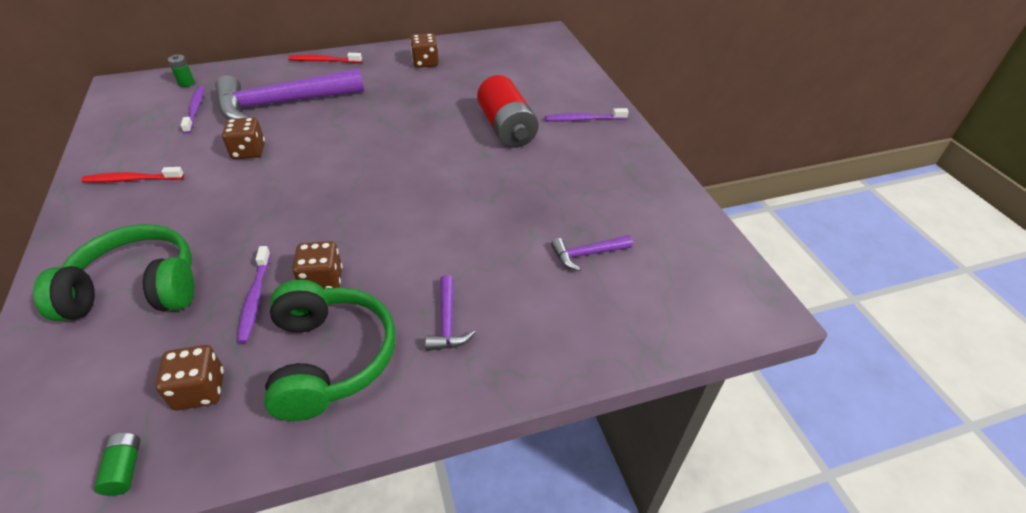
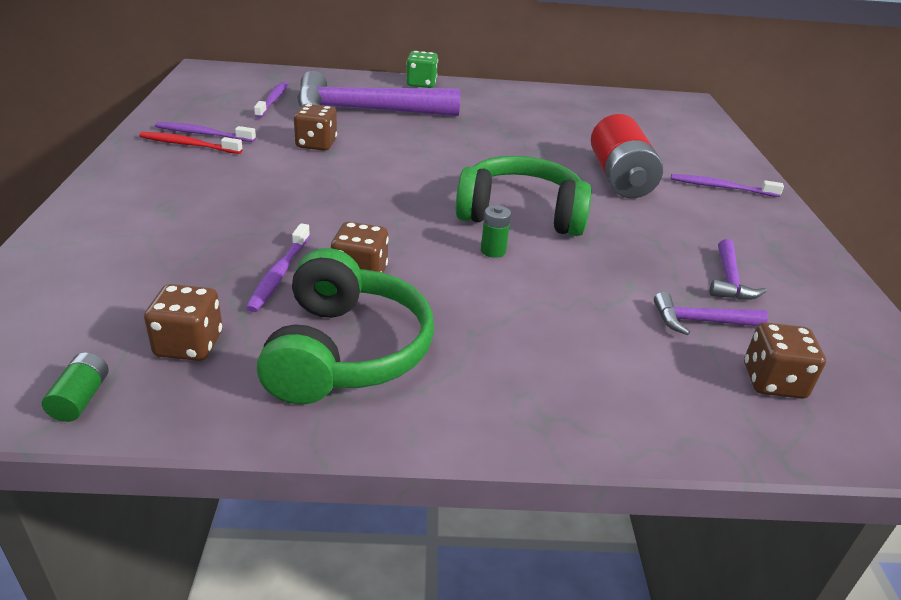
camera: 15 degrees right, 10 degrees down
green headphones [33,224,194,321] -> green headphones moved to [456,156,592,236]
green battery [168,55,195,87] -> green battery moved to [481,205,511,258]
red toothbrush [288,53,362,63] -> green dice [406,51,438,88]
brown dice [410,34,439,68] -> brown dice moved to [744,322,826,399]
purple hammer [425,275,476,351] -> purple hammer moved to [710,239,767,300]
none -> purple toothbrush [155,122,256,142]

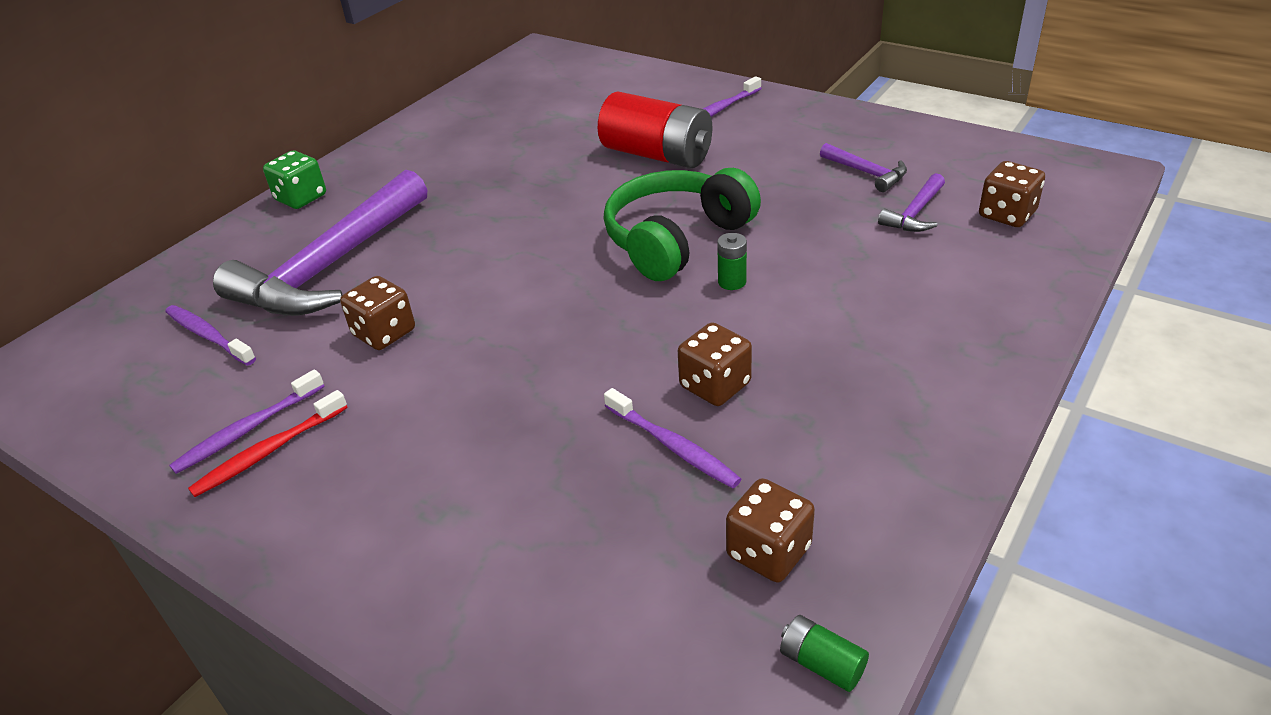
camera: 50 degrees left, 5 degrees up
green headphones [257,248,434,404] -> none

